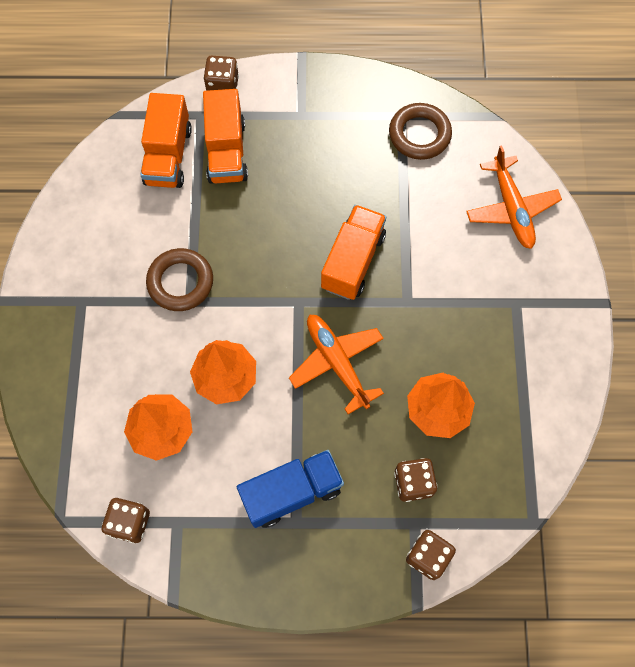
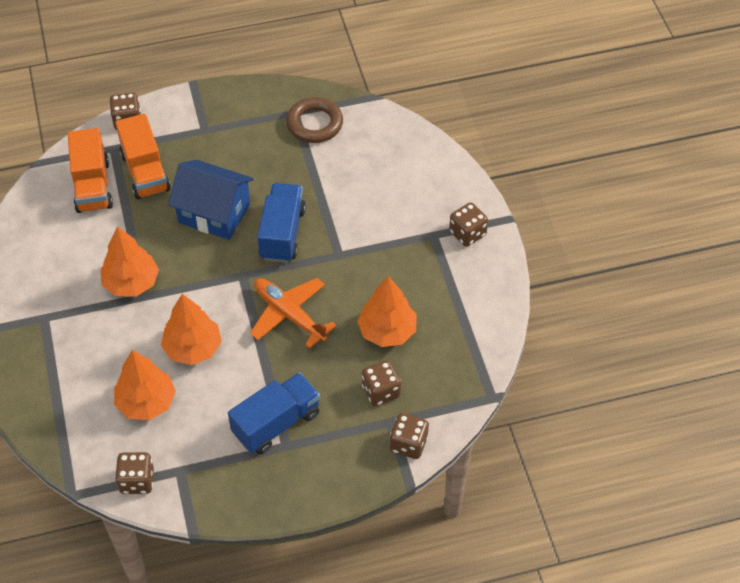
camera: 15 degrees left, 15 degrees down
brown ring [146,248,213,311] -> orange tree [101,226,159,297]
orange truck [321,205,386,300] -> blue truck [257,183,306,263]
orange plane [466,145,562,249] -> none
none -> blue house [168,160,254,240]
none -> brown dice [449,202,488,247]

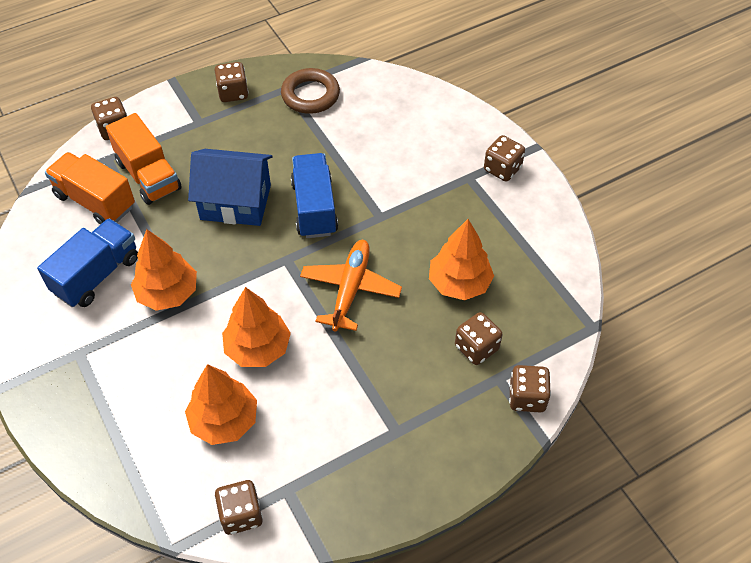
camera: 15 degrees left, 0 degrees up
orange truck [68,128,113,213] -> orange truck turned 150 degrees clockwise [45,152,135,225]
blue truck [228,372,320,454] -> blue truck moved to [37,218,138,307]
orange plane [250,278,337,349] -> orange plane turned 75 degrees clockwise [300,240,402,332]
none -> brown dice [215,62,249,102]

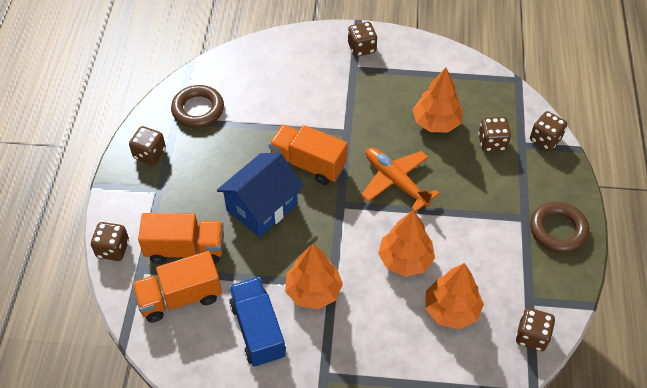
camera: 55 degrees left, 0 degrees up
blue truck [291,153,338,238] -> orange truck [269,125,348,185]
none -> brown ring [530,202,589,253]

